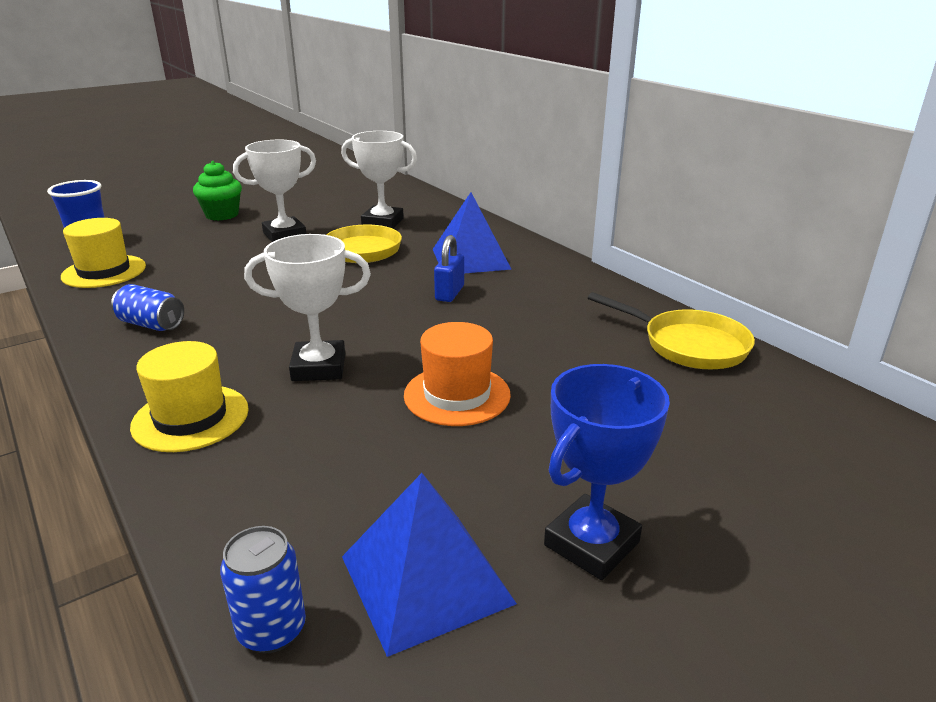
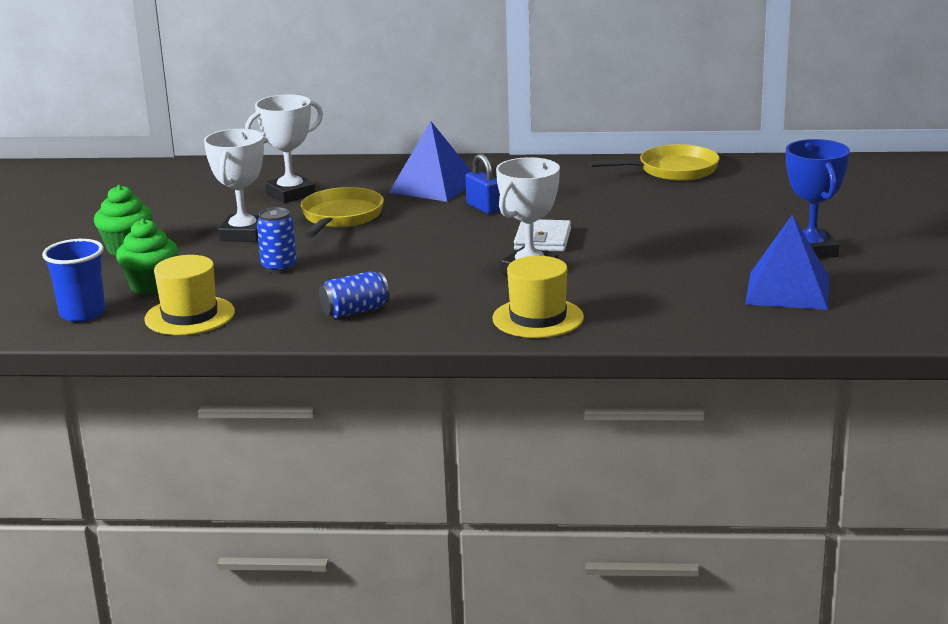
camera: 50 degrees left, 5 degrees down
blue can [220,526,306,654] -> blue can moved to [257,207,297,273]
orange hat [404,322,511,426] -> none
none -> green cupcake [116,219,178,294]
none -> white wallet [514,219,571,252]

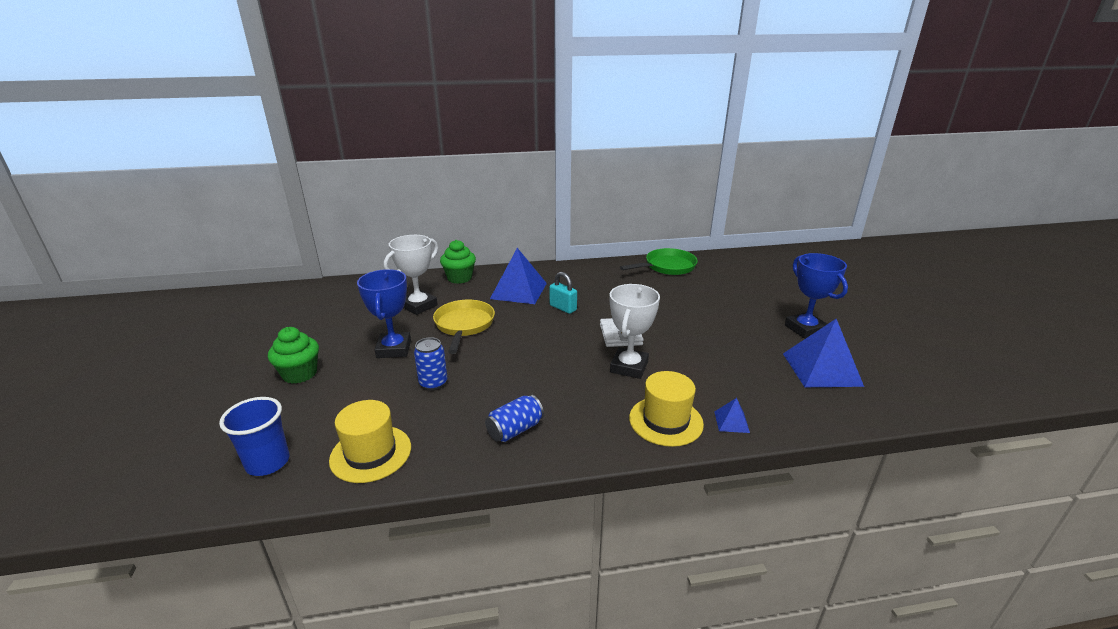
camera: 15 degrees left, 5 degrees up
green cupcake [116,219,178,294] -> green cupcake moved to [440,240,476,284]
white trophy [204,129,264,242] -> blue trophy [357,269,411,358]
blue padlock [465,154,500,214] -> turquoise padlock [549,272,577,314]
yellow pan [589,144,720,181] -> green pan [620,248,698,275]
none -> blue pyramid [714,398,750,433]

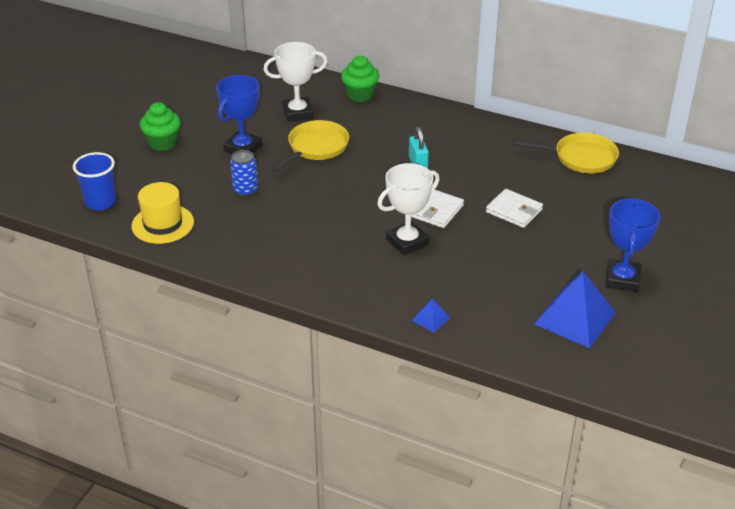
camera: 35 degrees right, 10 degrees up
blue can [485,395,544,442] -> none
blue pyramid [490,248,547,304] -> none
green pan [620,248,698,275] -> yellow pan [513,133,619,173]
yellow hat [629,371,704,447] -> none
none -> white wallet [486,189,543,228]

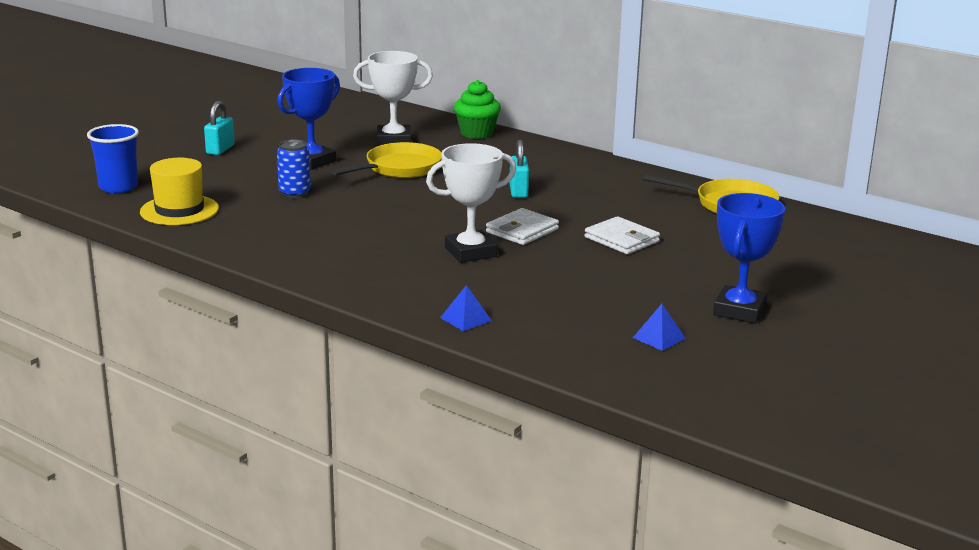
camera: 10 degrees right, 15 degrees down
green cupcake [140,102,181,151] -> turquoise padlock [204,101,235,155]
blue pyramid [534,271,616,348] -> blue pyramid [633,304,686,351], size x0.46

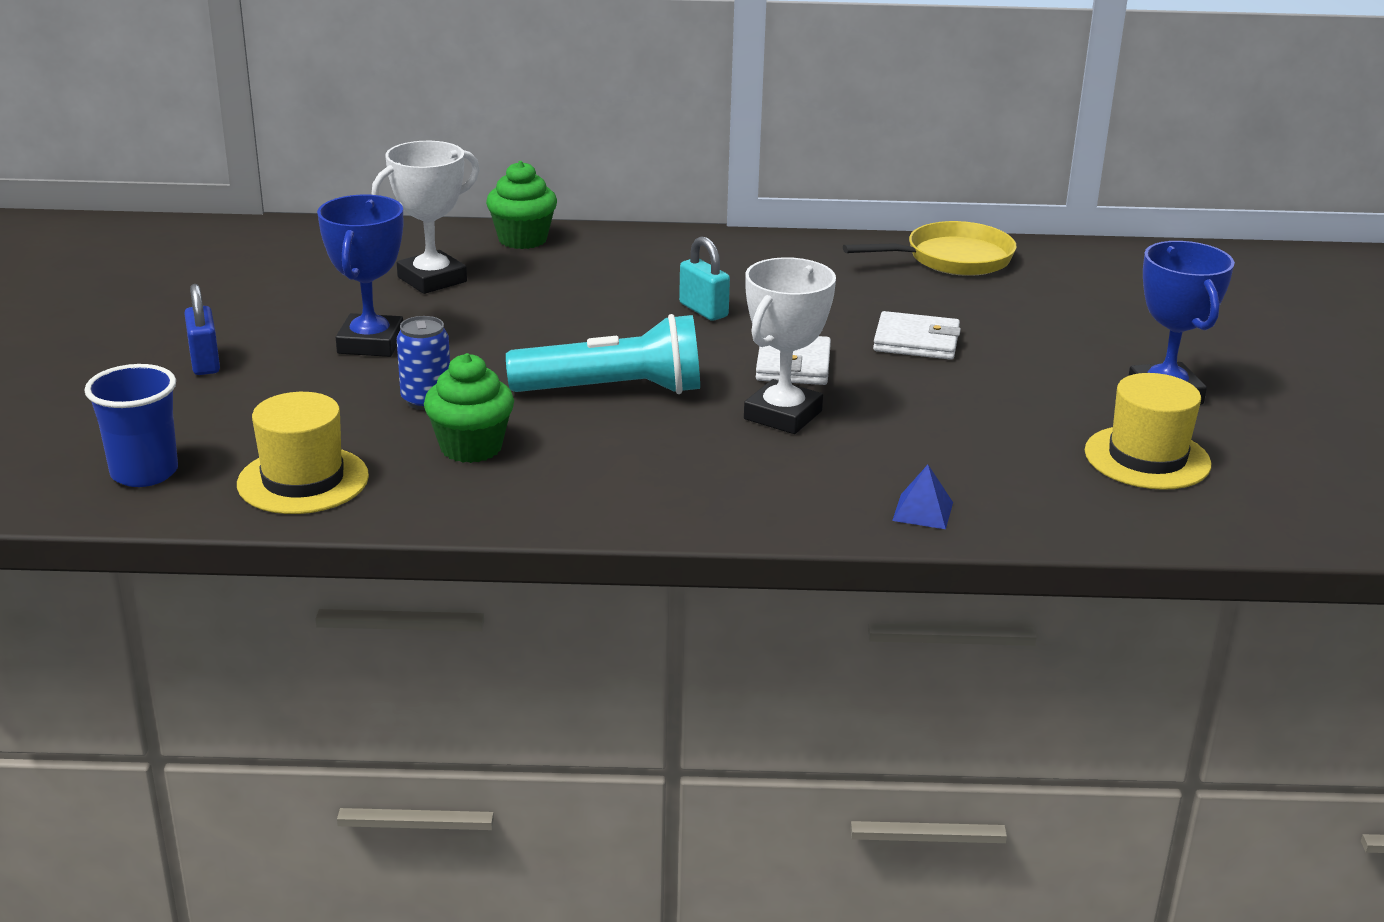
camera: 35 degrees left, 5 degrees up
turquoise padlock [204,101,235,155] -> blue padlock [184,284,220,375]
yellow pan [331,142,442,178] -> none
blue pyramid [633,304,686,351] -> yellow hat [1085,373,1211,490]
none -> green cupcake [424,353,514,463]
none -> turquoise flashlight [506,314,700,394]

